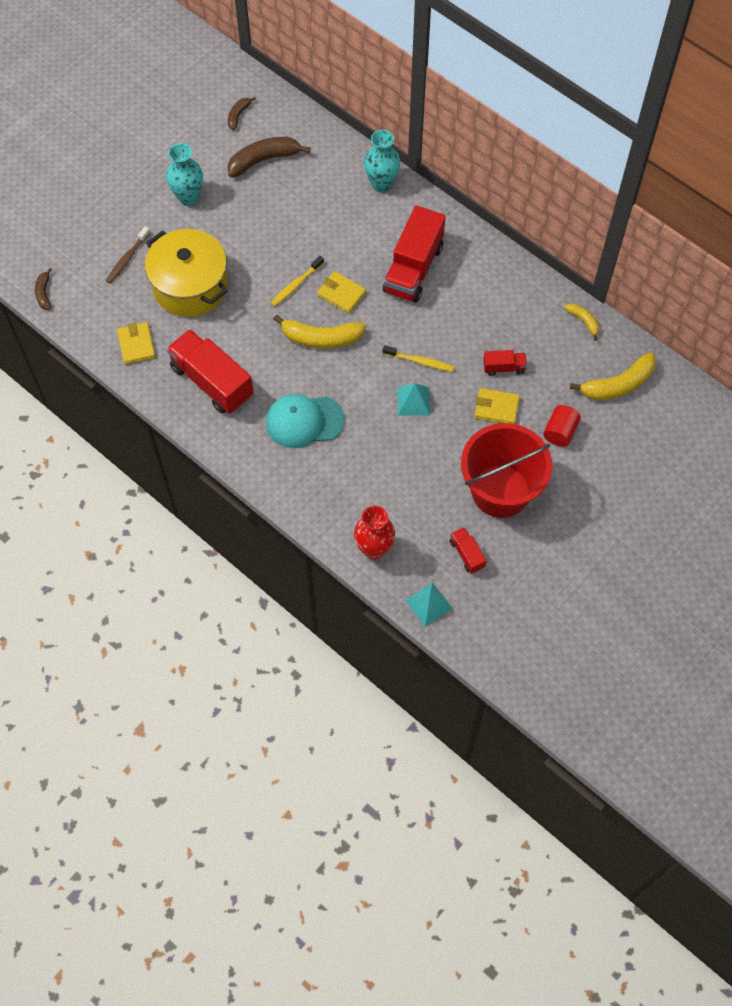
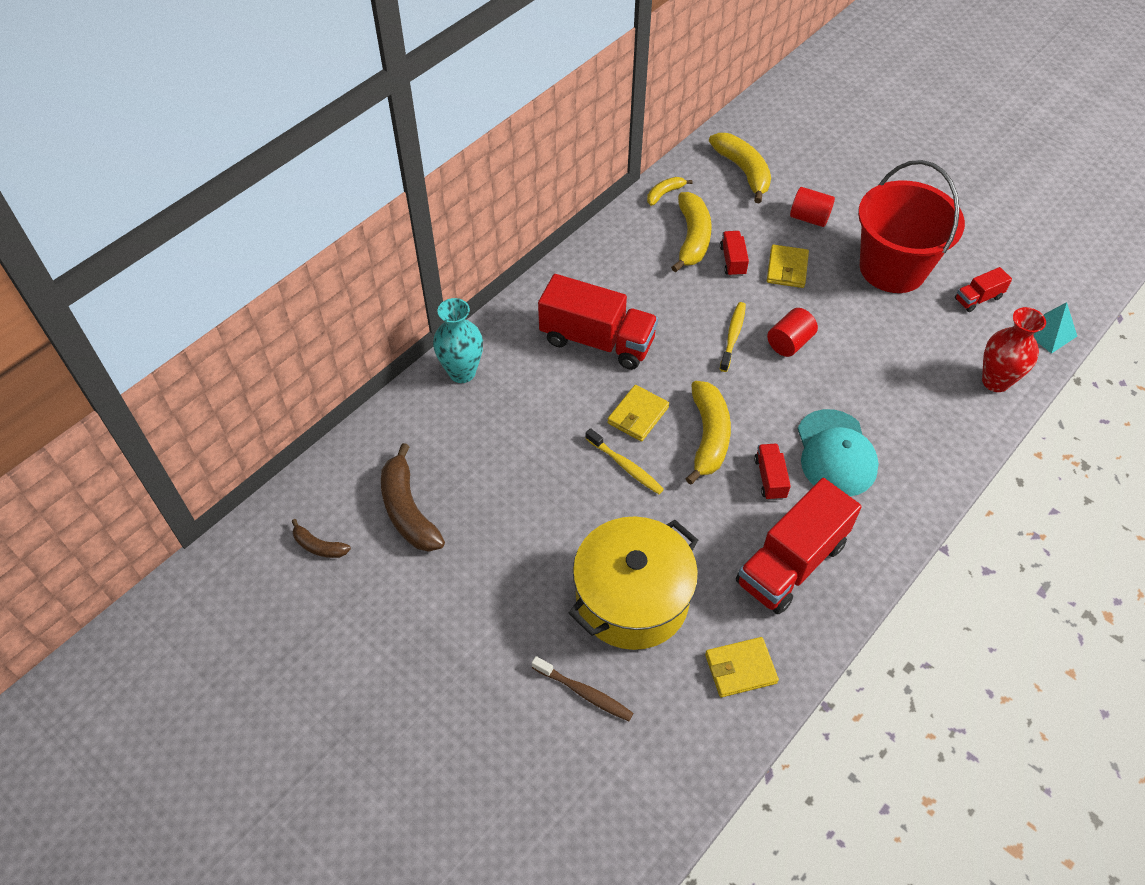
camera: 90 degrees left, 10 degrees down
brown banana [35,268,52,310] -> none
turquoise vase [166,143,203,206] -> none
turquoise pyramid [398,383,430,416] -> red cylinder [767,308,818,357]
none -> yellow banana [671,192,712,272]
none -> red truck [754,444,791,500]

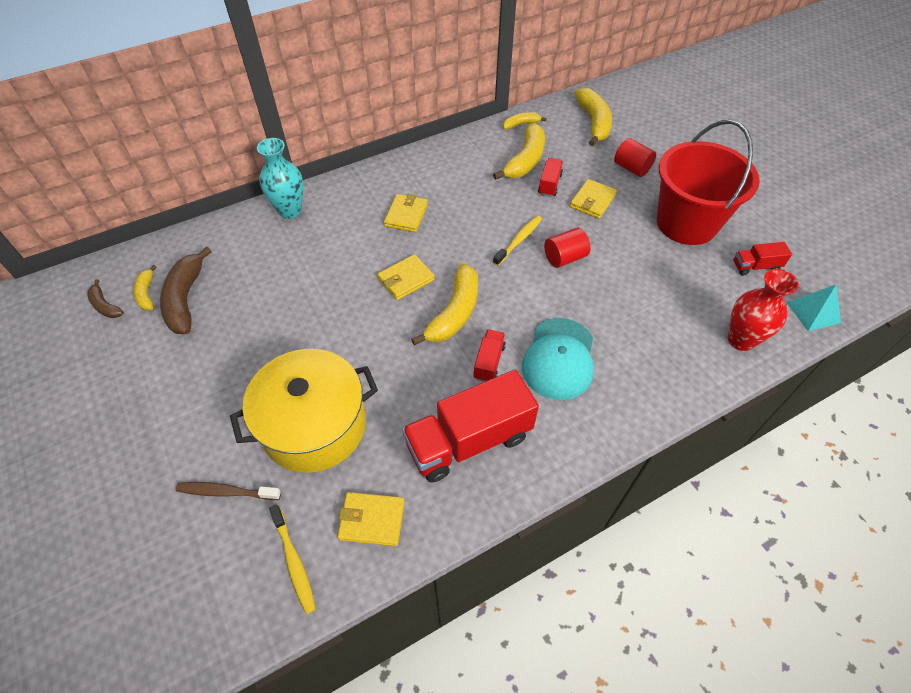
camera: 20 degrees right, 0 degrees up
brown toothbrush [532,656,634,721] -> brown toothbrush turned 135 degrees clockwise [176,482,281,500]
red truck [538,274,658,370] -> yellow wallet [384,194,428,232]
yellow toothbrush [585,428,664,494] -> yellow toothbrush moved to [269,505,316,614]
none -> yellow banana [133,265,157,311]

